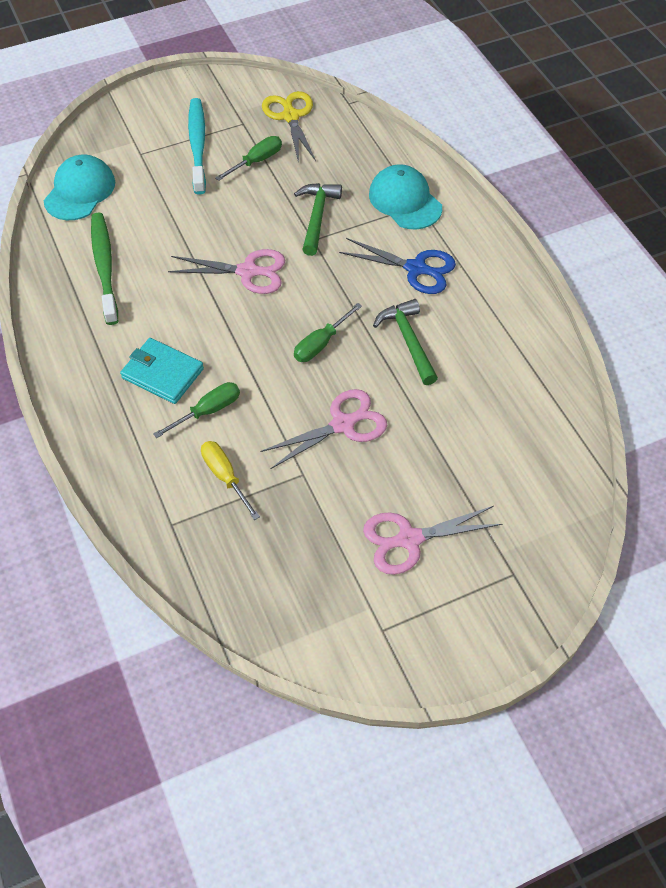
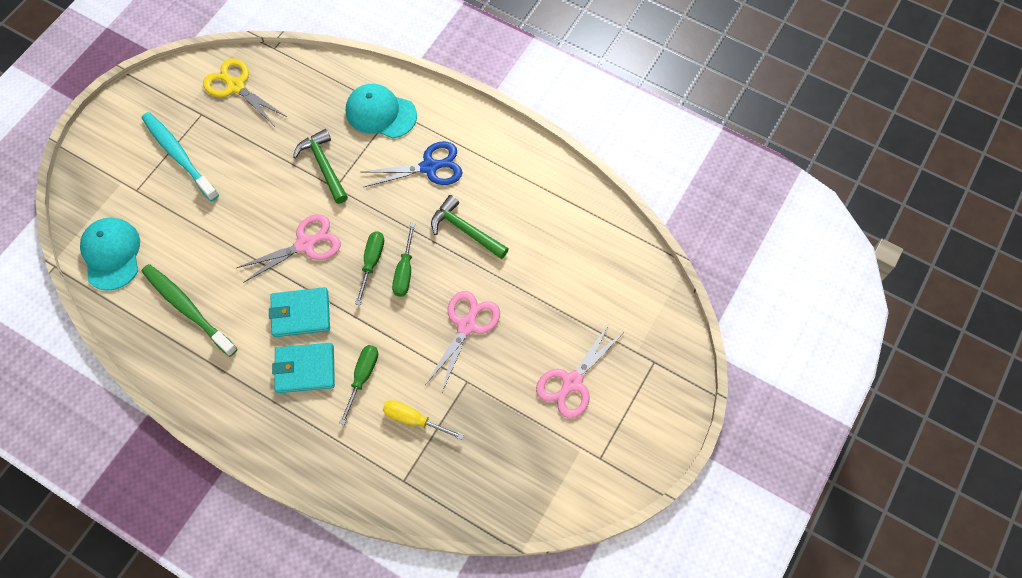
camera: 35 degrees left, 10 degrees up
green screwdriver [215,136,282,181] -> green screwdriver moved to [355,231,384,305]
none -> turquoise wallet [269,287,330,337]

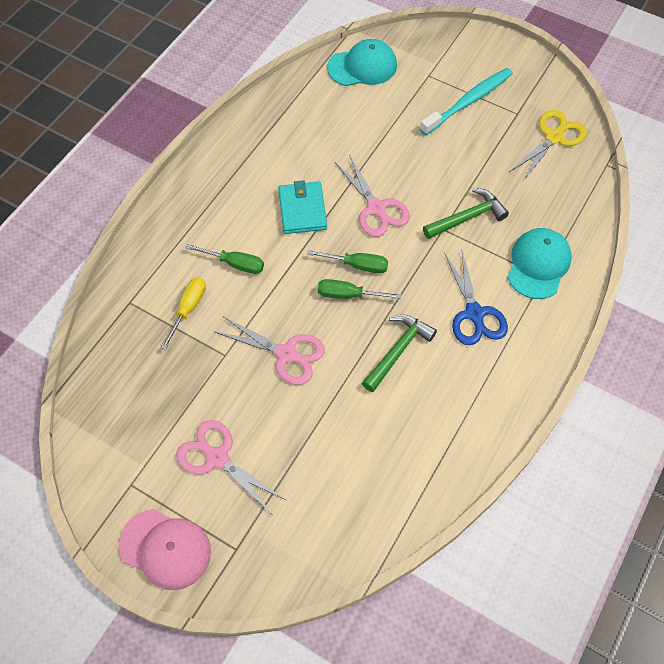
camera: 90 degrees right, 5 degrees down
green toothbrush [142,264,238,357] -> none
turquoise wallet [272,343,335,393] -> none
none -> pink cap [119,509,211,590]

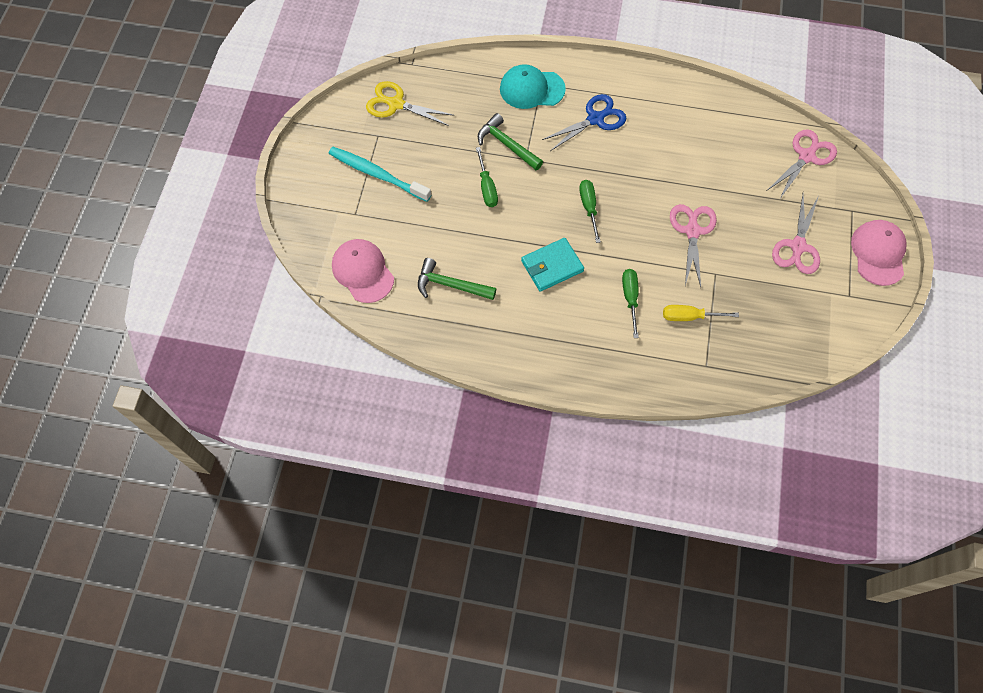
camera: 110 degrees left, 5 degrees up
green screwdriver [318,279,401,299] -> green screwdriver moved to [476,147,498,207]
turquoise cap [327,39,397,86] -> pink cap [332,239,394,303]
pink scissors [335,155,410,237] -> pink scissors moved to [768,129,837,200]
green hammer [362,314,437,392] -> green hammer moved to [418,258,497,300]

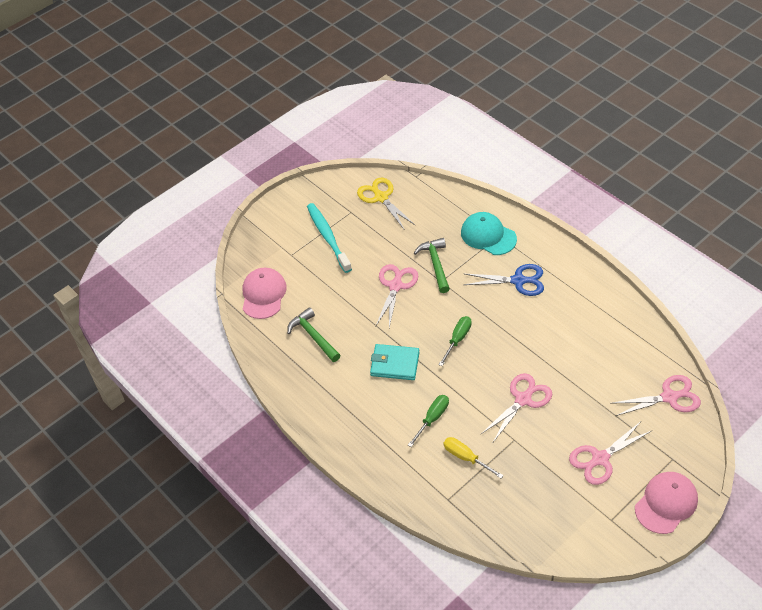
camera: 40 degrees right, 15 degrees down
green screwdriver [476,147,498,207] -> pink scissors [375,264,418,328]

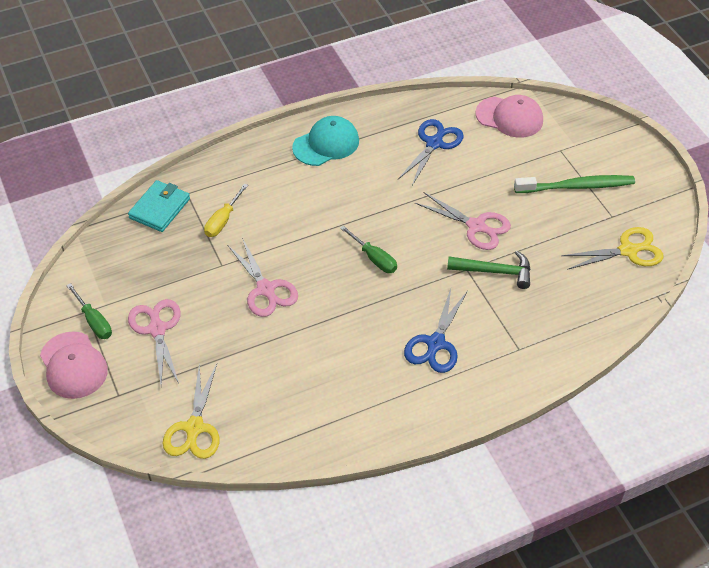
camera: 105 degrees right, 0 degrees up
green hammer [287,307,341,362] -> blue scissors [398,119,464,185]
turquoise toothbrush [307,203,352,273] -> green toothbrush [514,175,635,193]
turquoise wallet [370,344,420,380] -> turquoise wallet moved to [128,180,190,232]
green screwdriver [408,395,449,447] -> green screwdriver moved to [66,283,112,339]
yellow screwdriver [444,437,504,478] -> yellow screwdriver turned 150 degrees clockwise [204,184,248,237]
turquoise cap [461,212,517,255] -> turquoise cap moved to [292,116,359,166]
pink scissors [610,375,701,416] -> yellow scissors [163,363,220,459]

